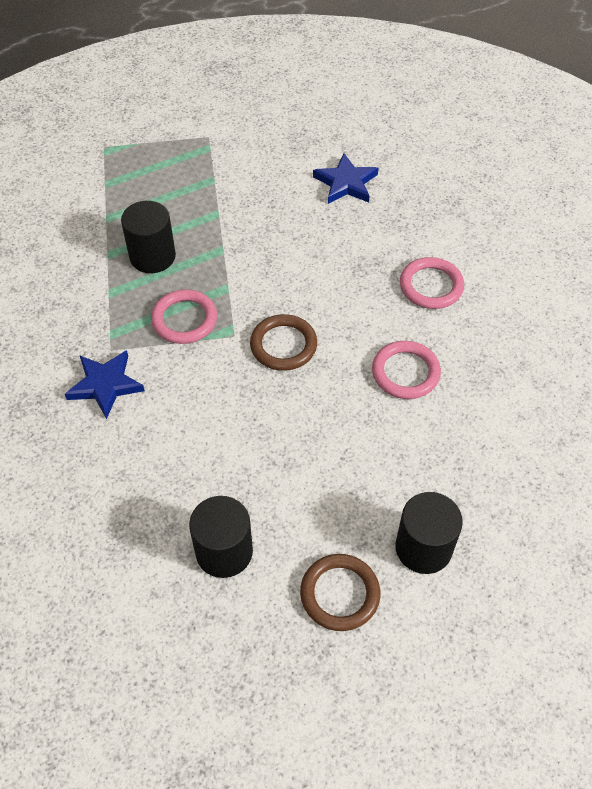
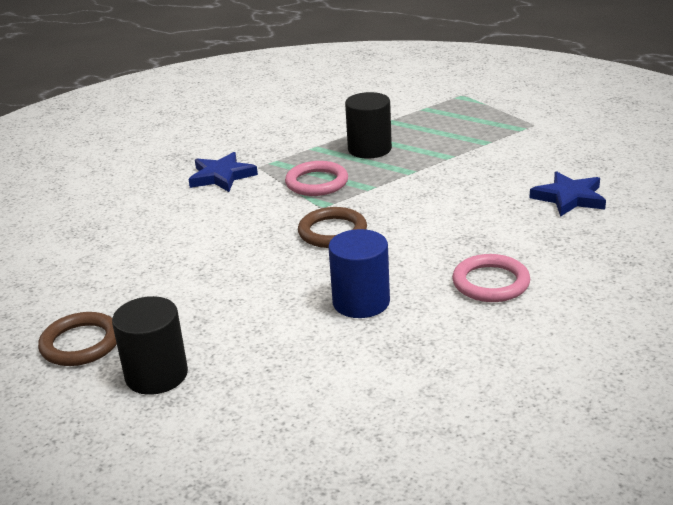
camera: 65 degrees right, 25 degrees down
black cylinder [189,496,253,578] -> none
pink ring [372,341,441,399] -> blue cylinder [328,229,390,318]

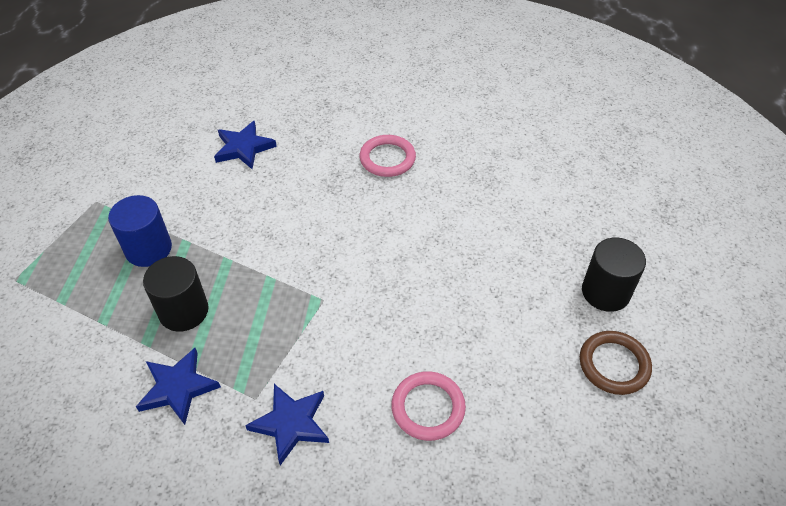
camera: 120 degrees left, 20 degrees up
pink ring [285,161,348,196] -> pink ring moved to [391,371,466,441]
brown ring [298,207,367,248] -> none
blue cylinder [328,229,390,318] -> blue cylinder moved to [108,195,172,267]
none -> blue star [136,348,221,425]

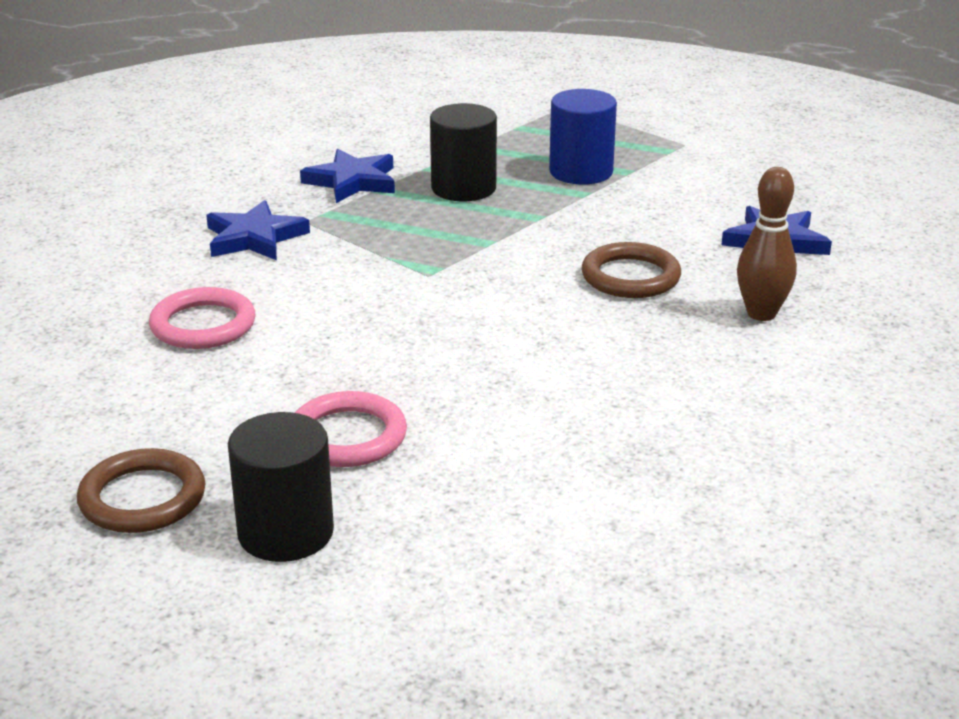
camera: 105 degrees right, 20 degrees down
pink ring [359,135,416,177] -> pink ring moved to [295,391,407,467]
none -> brown ring [582,242,681,298]
none -> brown bowling pin [737,167,797,321]

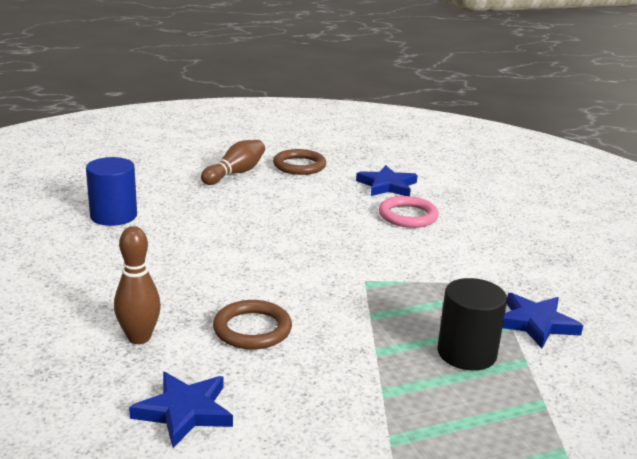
camera: 135 degrees right, 5 degrees down
blue star [206,200,310,260] -> blue star moved to [356,165,418,196]
black cylinder [228,412,334,562] -> brown bowling pin [201,140,265,185]
pink ring [295,391,407,467] -> none
blue cylinder [549,89,617,185] -> blue cylinder moved to [86,157,137,226]

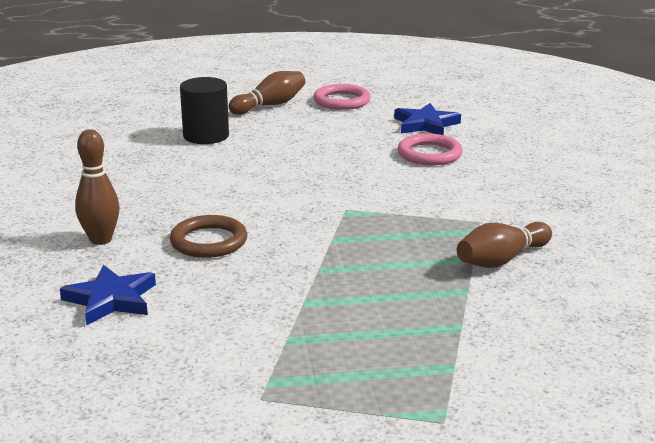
camera: 15 degrees right, 0 degrees up
blue cylinder [86,157,137,226] -> none
brown ring [273,149,326,175] -> pink ring [314,84,371,110]
black cylinder [438,278,507,371] -> black cylinder moved to [180,77,229,144]
blue star [502,293,583,349] -> brown bowling pin [457,222,552,268]

